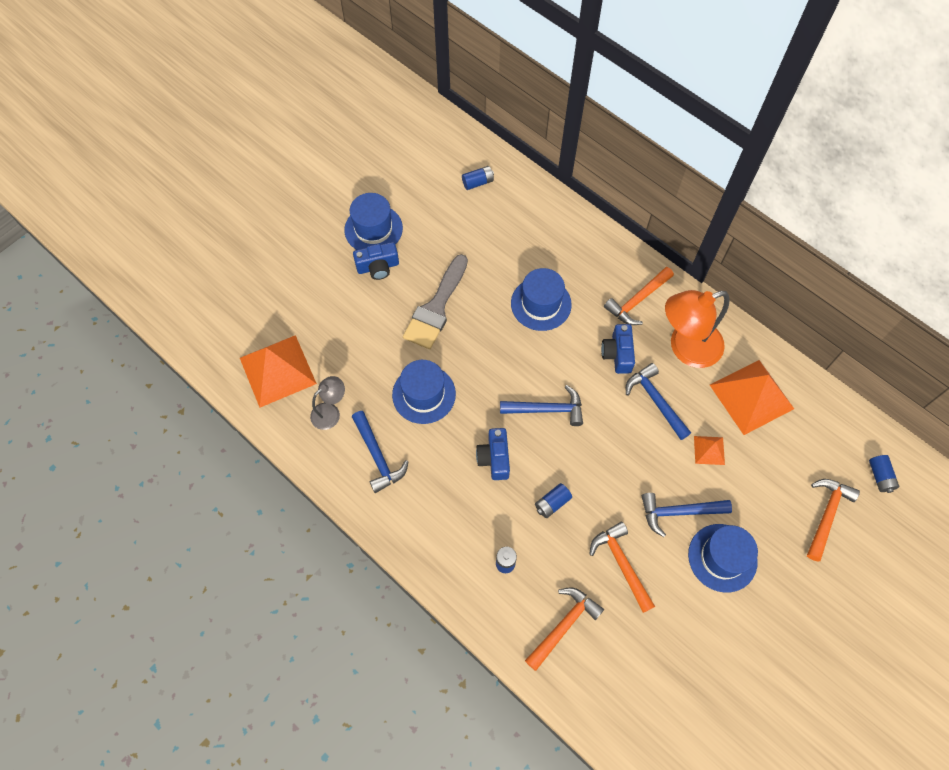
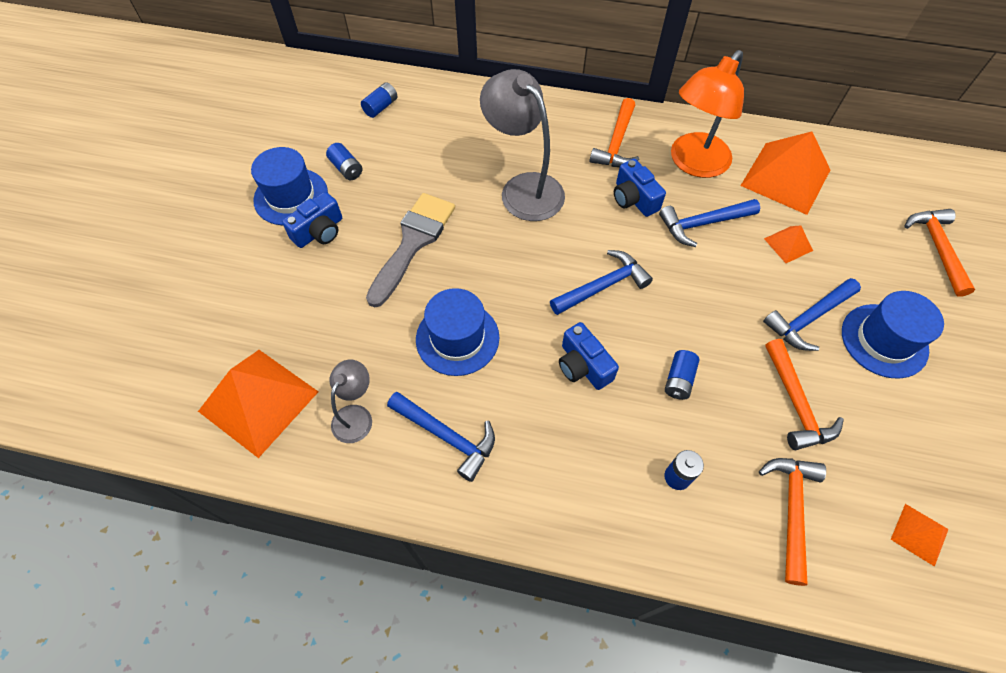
camera: 30 degrees left, 5 degrees down
grey brush [403,254,468,349] -> grey brush turned 150 degrees counterclockwise [366,193,455,308]
blue hat [511,268,572,331] -> grey lamp [480,69,565,221]
orange hammer [589,522,655,613] -> orange hammer turned 135 degrees counterclockwise [765,339,844,450]
blue hammer [626,363,691,440] -> blue hammer turned 45 degrees counterclockwise [659,199,760,247]
blue battery [869,455,899,493] -> blue battery moved to [326,143,362,180]
none -> orange pyramid [891,504,949,567]

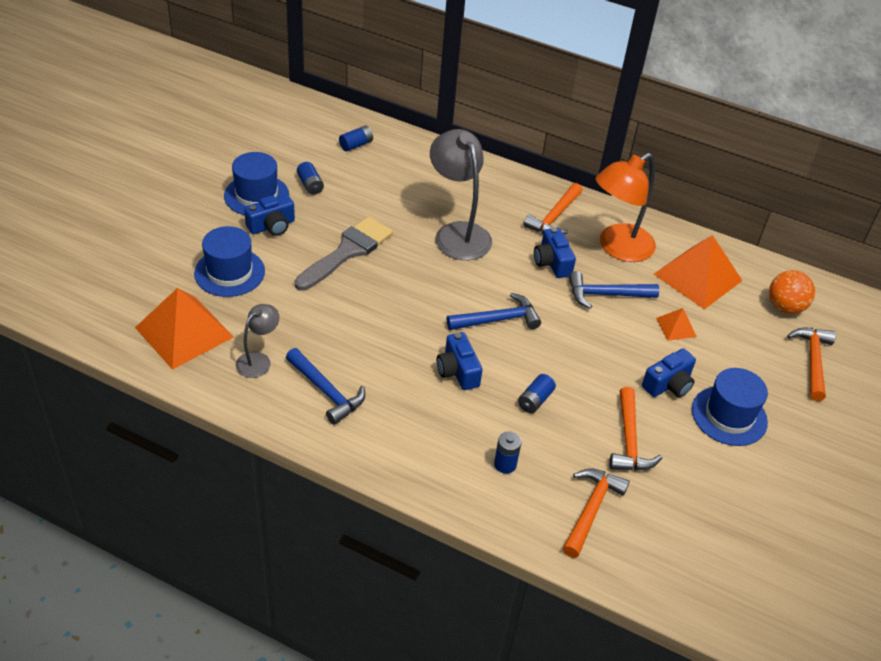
camera: 10 degrees right, 15 degrees down
blue hat [416,288,499,376] -> blue hat moved to [194,226,265,297]
blue hammer [763,278,861,351] -> blue camera [642,348,696,397]
orange pyramid [891,504,949,567] -> none
none -> orange ball [769,270,815,314]

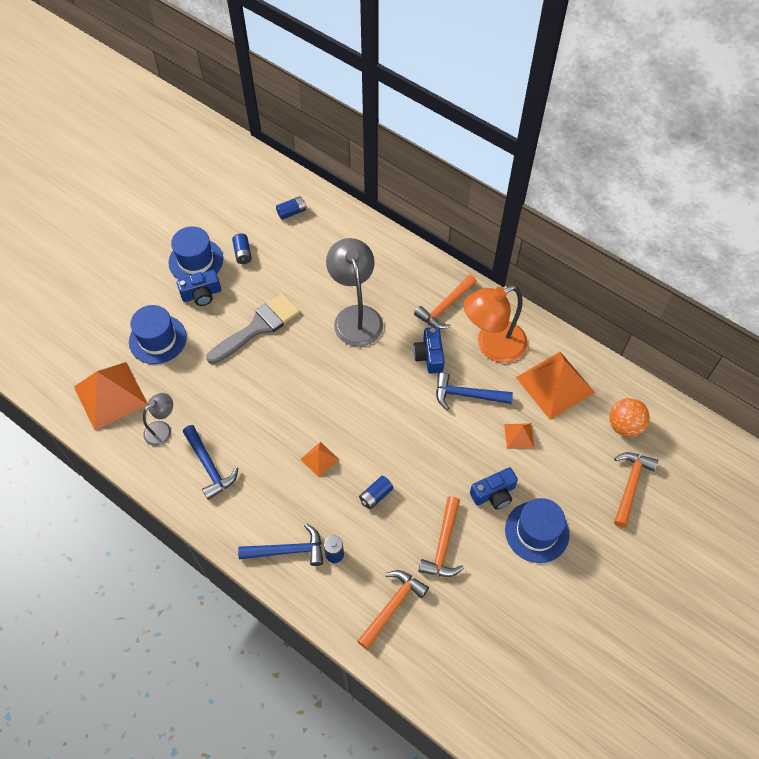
camera: 15 degrees right, 15 degrees up
blue camera [437,332,482,390] -> orange pyramid [301,442,339,477]
blue hammer [447,293,541,330] -> blue hammer moved to [238,524,323,566]

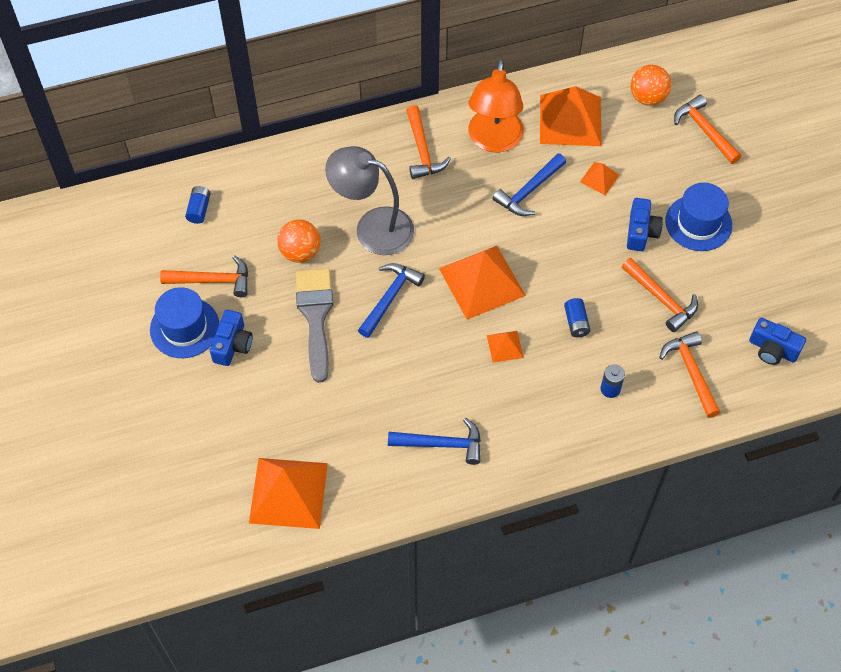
camera: 55 degrees left, 0 degrees up
blue hat [129,305,187,364] -> none
grey lamp [143,393,173,446] -> none
blue battery [232,234,252,264] -> orange hammer [160,255,248,297]
blue hammer [238,524,323,566] -> blue hammer moved to [358,263,425,338]
blue camera [413,327,444,374] -> blue camera moved to [749,318,806,365]
none -> orange ball [277,219,320,263]
none -> orange pyramid [439,246,526,320]

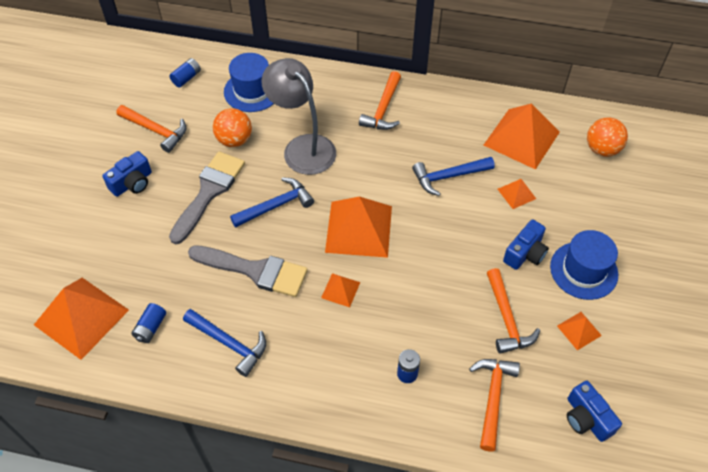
camera: 30 degrees right, 5 degrees down
blue hat [150,287,219,358] -> blue hat moved to [224,53,274,112]
orange lamp [468,59,524,152] -> none
blue battery [564,298,590,337] -> blue battery moved to [131,303,166,343]
orange hammer [674,95,741,164] -> none
none -> grey brush [188,245,308,297]
none -> orange pyramid [557,312,602,350]

